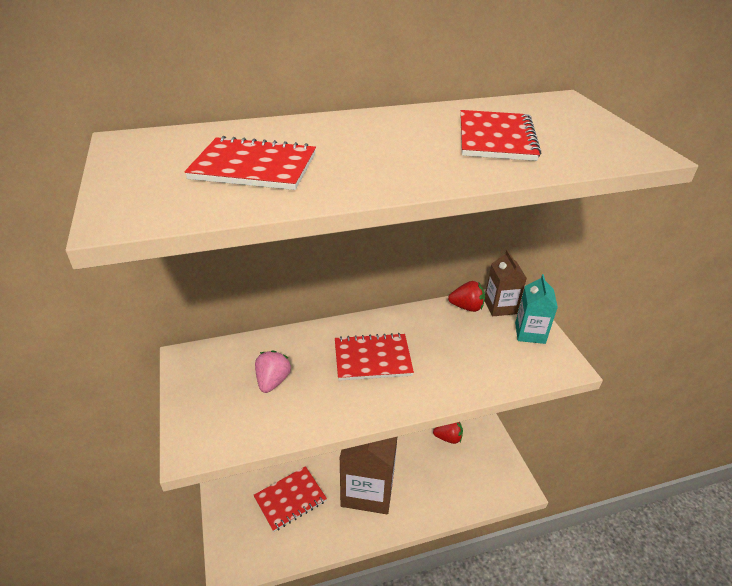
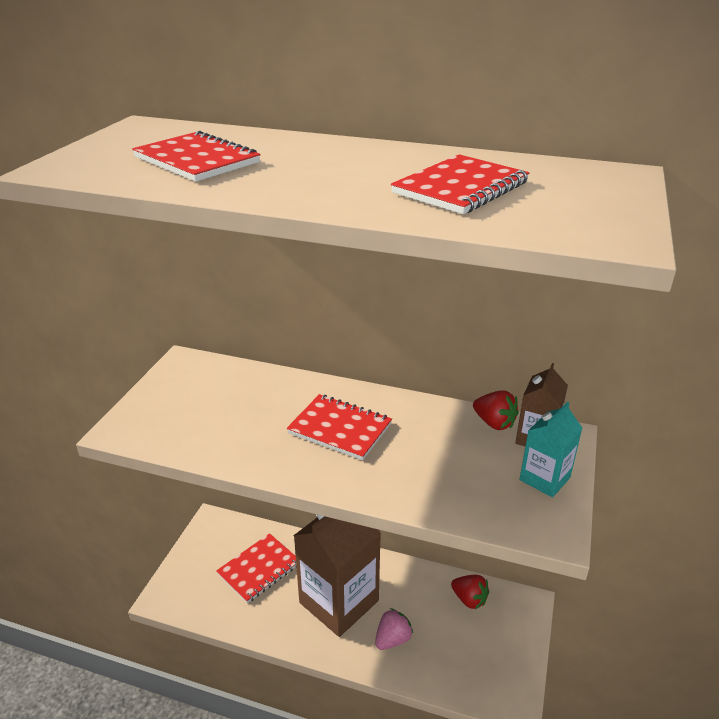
camera: 35 degrees right, 5 degrees down
red notebook [253,466,327,532] -> red notebook turned 45 degrees counterclockwise [216,533,296,603]
pink strawberry [255,350,291,393] -> pink strawberry moved to [375,608,413,650]

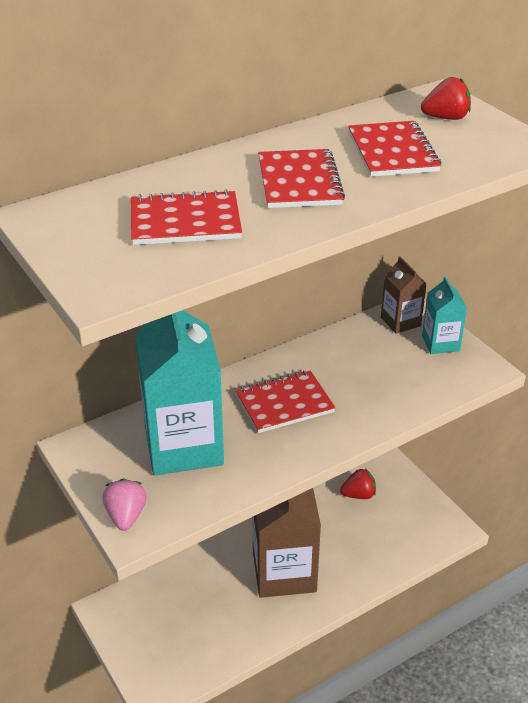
camera: 50 degrees left, 5 degrees up
red notebook [216,533,296,603] -> red notebook moved to [258,149,345,208]
pink strawberry [375,608,413,650] -> pink strawberry moved to [102,479,147,531]
red strawberry [473,391,519,430] -> red strawberry moved to [421,77,471,120]
none -> turquoise carton [135,310,224,476]

